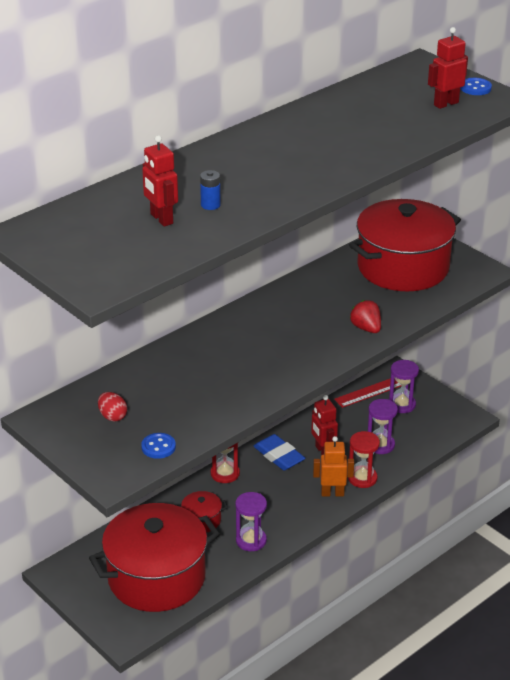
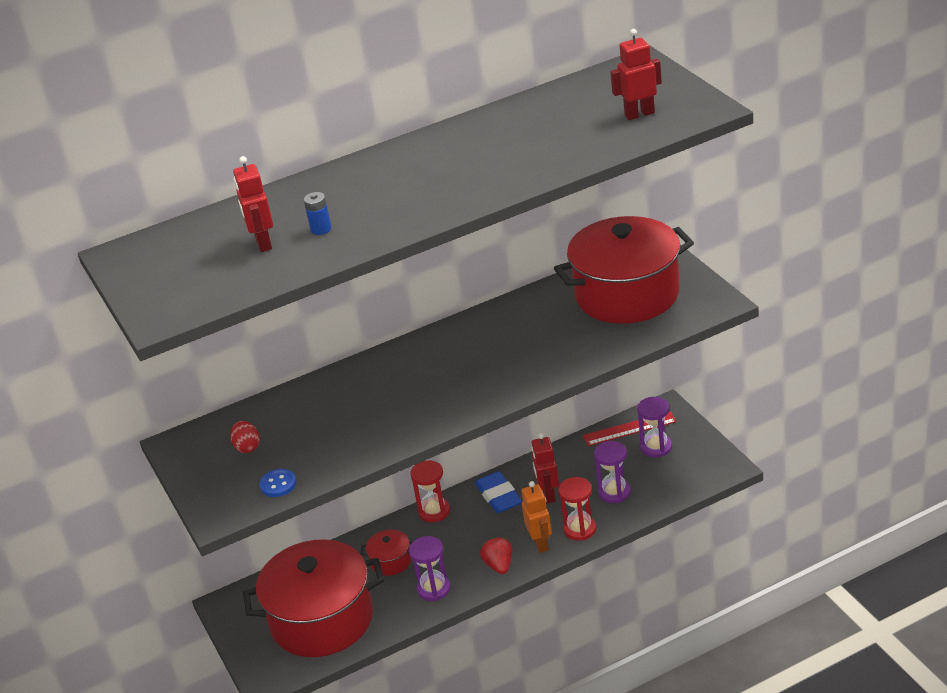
camera: 20 degrees right, 0 degrees up
orange robot [313,436,354,496] -> orange robot turned 60 degrees clockwise [521,481,552,553]
red strawberry [350,300,381,333] -> red strawberry moved to [480,537,512,574]
blue button [460,78,492,95] -> none

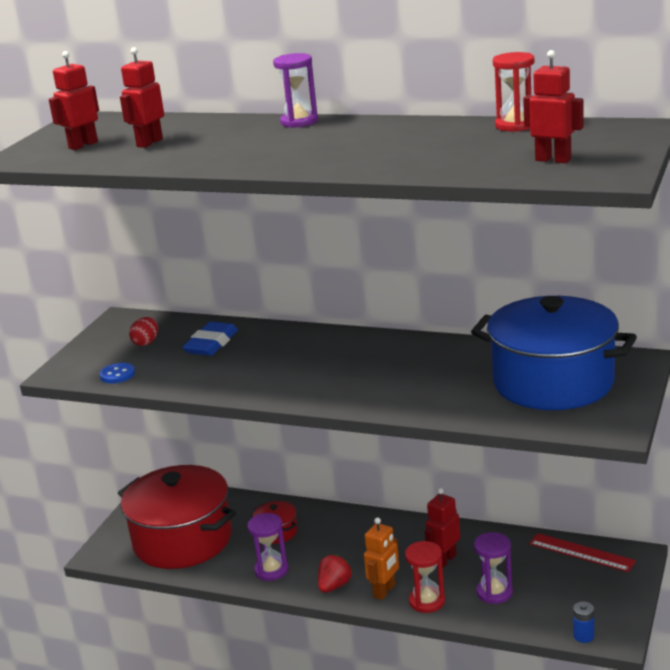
camera: 45 degrees right, 10 degrees down
blue battery [304,192,331,235] -> blue battery moved to [573,601,594,643]
red hourglass [410,460,450,522] -> red hourglass moved to [493,52,534,132]
blue eraser [475,471,522,513] -> blue eraser moved to [182,322,238,356]
red pot [554,216,694,324] -> blue pot [471,296,637,410]
purple hourglass [637,397,672,458] -> purple hourglass moved to [273,53,318,128]
none -> red robot [49,51,99,150]

